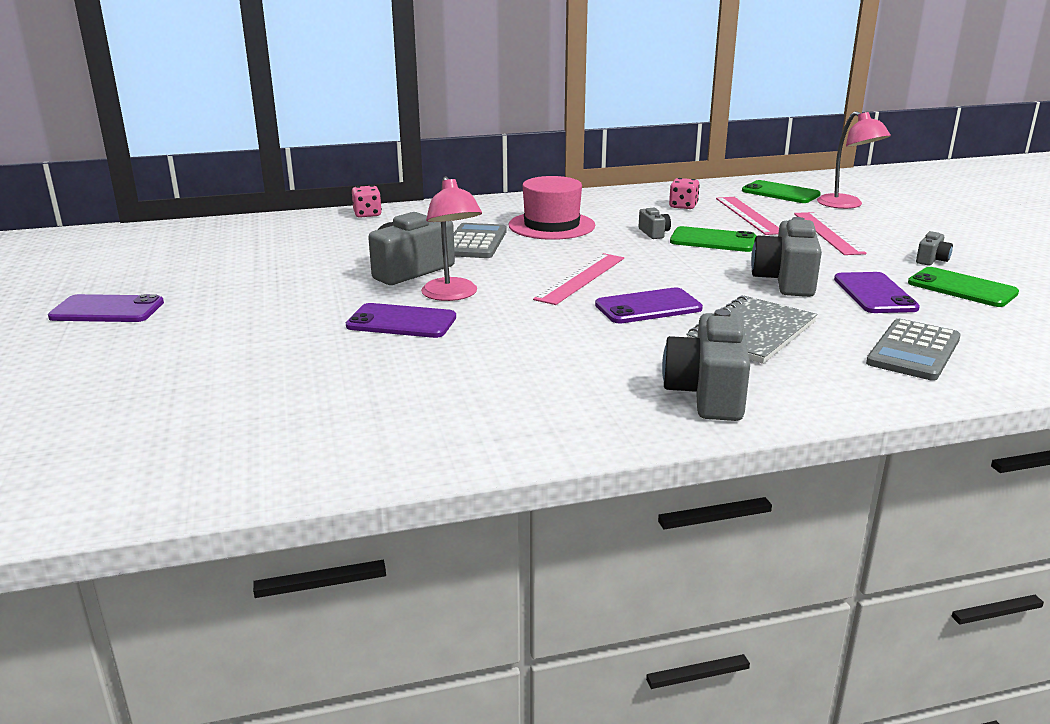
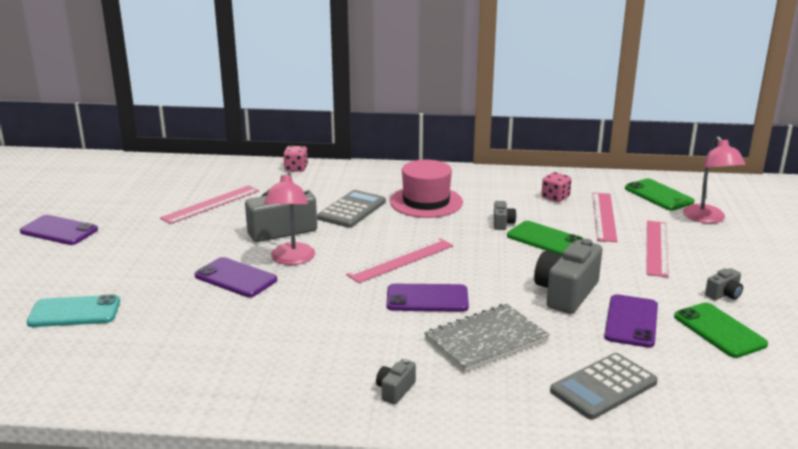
camera: 20 degrees right, 0 degrees up
grey camera [662,309,750,421] -> grey camera [376,359,416,404], size x0.48
none -> turquoise phone [27,294,120,327]
none -> pink ruler [160,185,259,224]

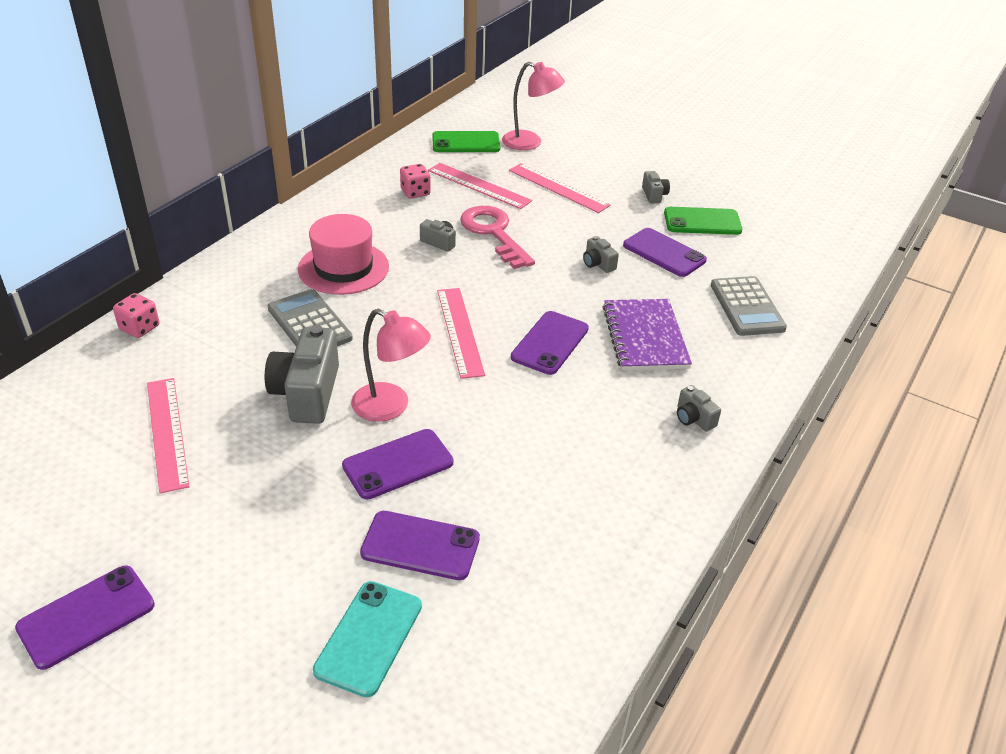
camera: 65 degrees left, 15 degrees up
grey notebook [424,304,550,372] -> purple notebook [603,299,692,371]
green phone [507,221,584,255] -> pink key [460,206,535,269]
grey camera [534,239,602,314] -> grey camera [583,236,619,273], size x0.48
none -> purple phone [360,511,480,580]

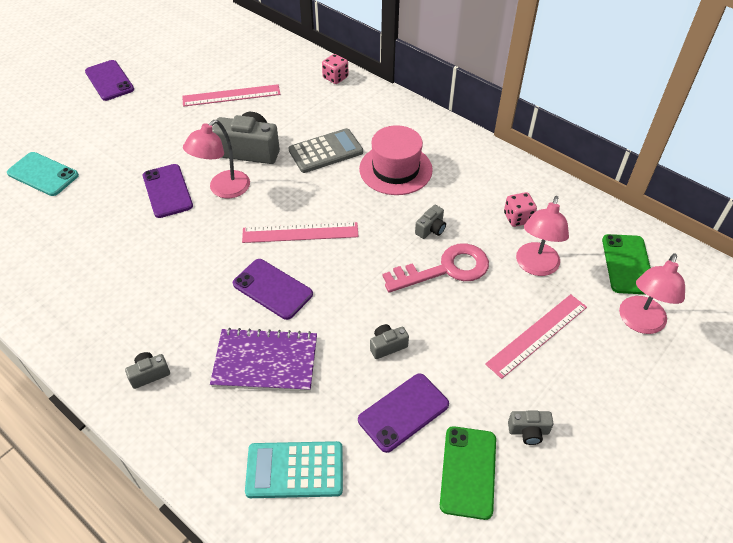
camera: 100 degrees right, 10 degrees up
purple phone [360,511,480,580] -> none
pink ruler [428,163,532,209] -> pink lamp [516,196,569,276]
grey calculator [711,276,787,336] -> turquoise calculator [245,441,343,498]

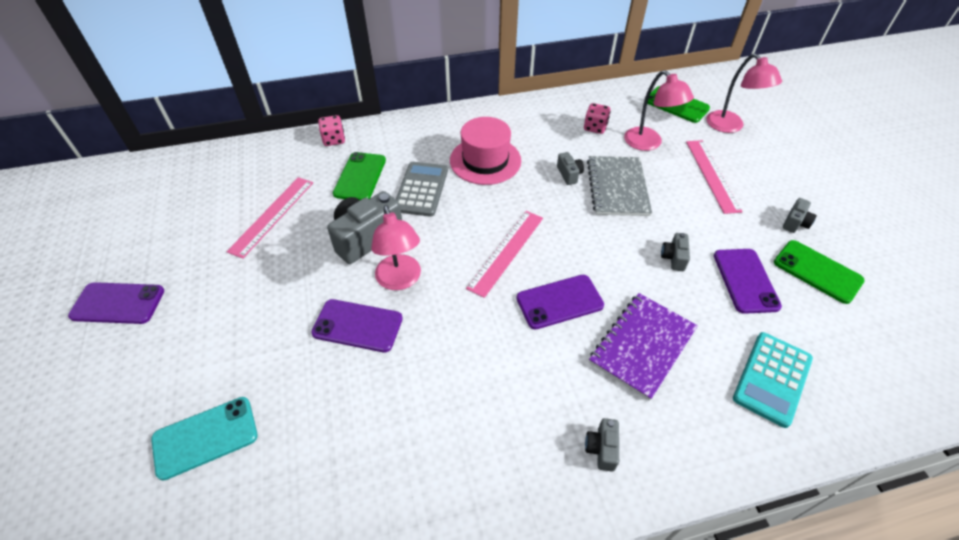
camera: 55 degrees left, 0 degrees up
pink key [382,243,489,293] -> grey notebook [587,156,652,216]
none -> green phone [333,152,386,200]

